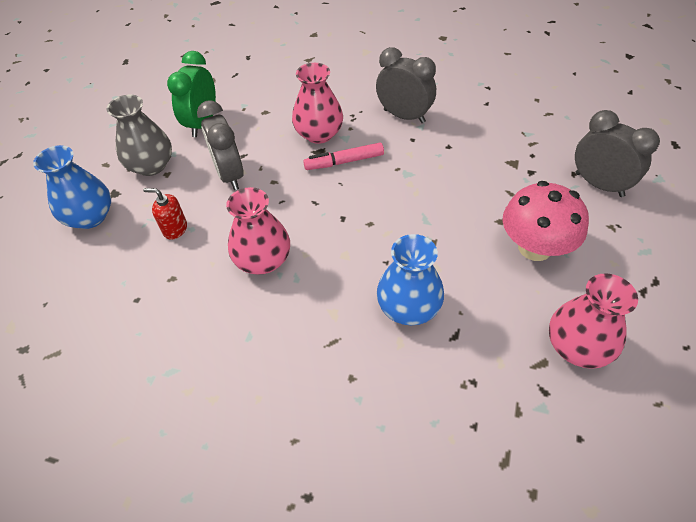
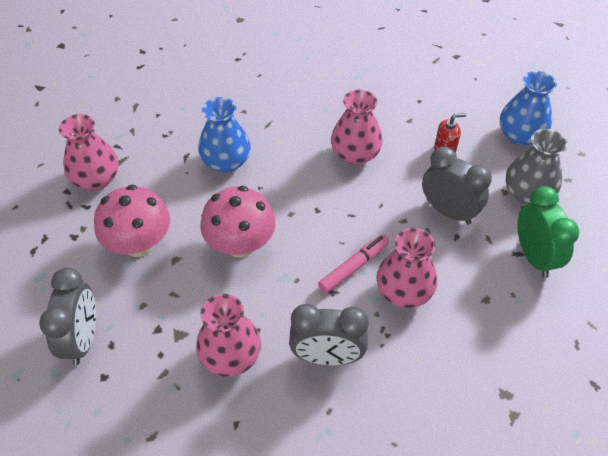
camera: 150 degrees right, 0 degrees up
grey clock [575,110,660,197] -> grey clock turned 105 degrees counterclockwise [39,268,96,365]
none -> pink vase [196,294,261,377]
none -> pink mushroom [200,186,276,258]

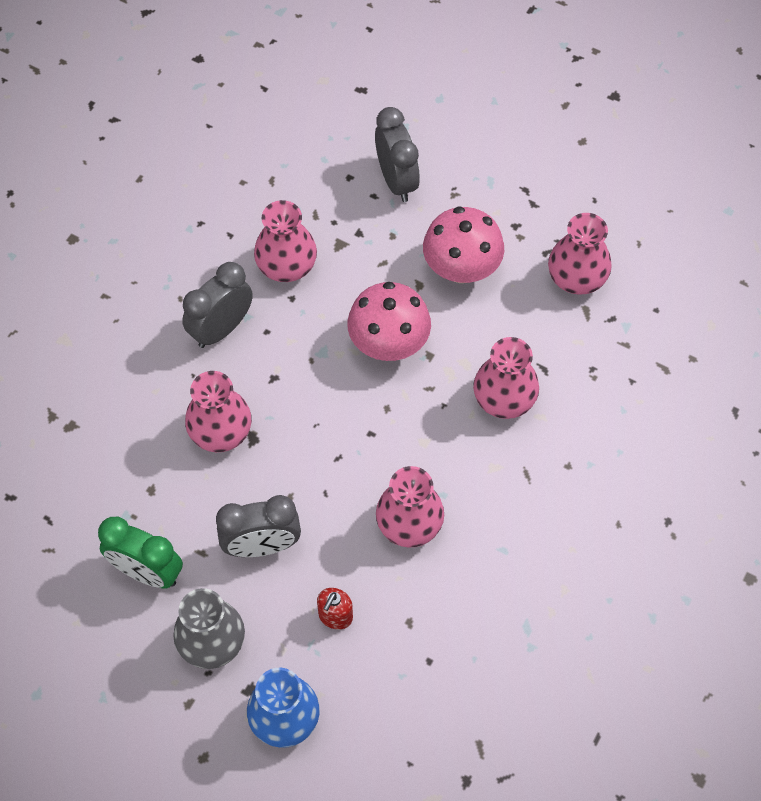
camera: 130 degrees right, 10 degrees up
grey clock [39,268,96,365] -> grey clock turned 150 degrees counterclockwise [375,107,420,202]
blue vase [198,97,251,173] -> pink vase [473,337,539,419]
pink marker [318,235,389,293] -> none

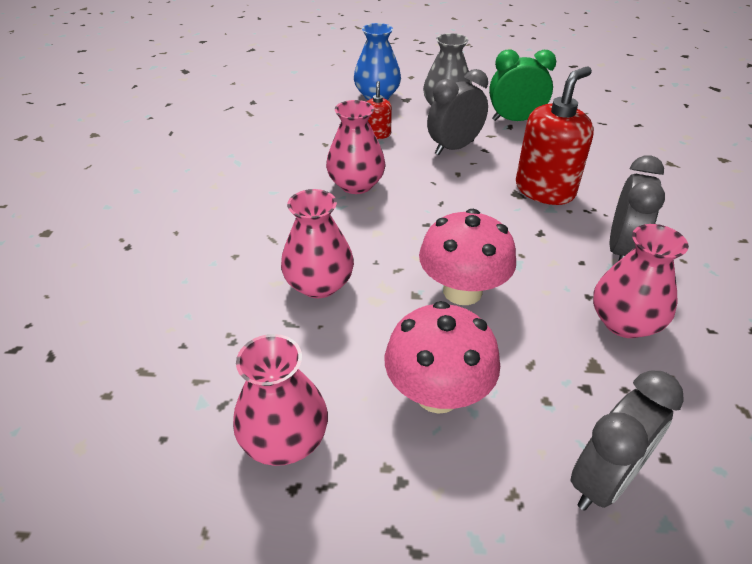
camera: 155 degrees right, 20 degrees down
pink vase [185,371,252,452] -> red soap dispenser [516,67,594,205]
grey clock [375,107,420,202] -> grey clock turned 90 degrees counterclockwise [570,371,684,511]

